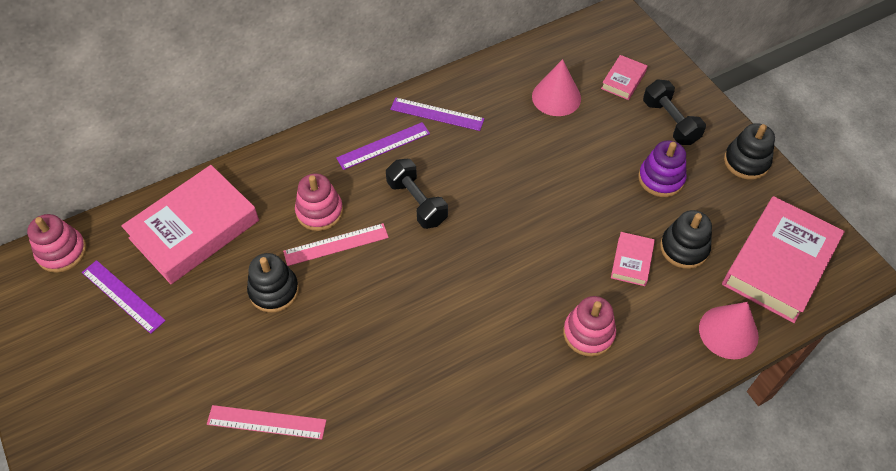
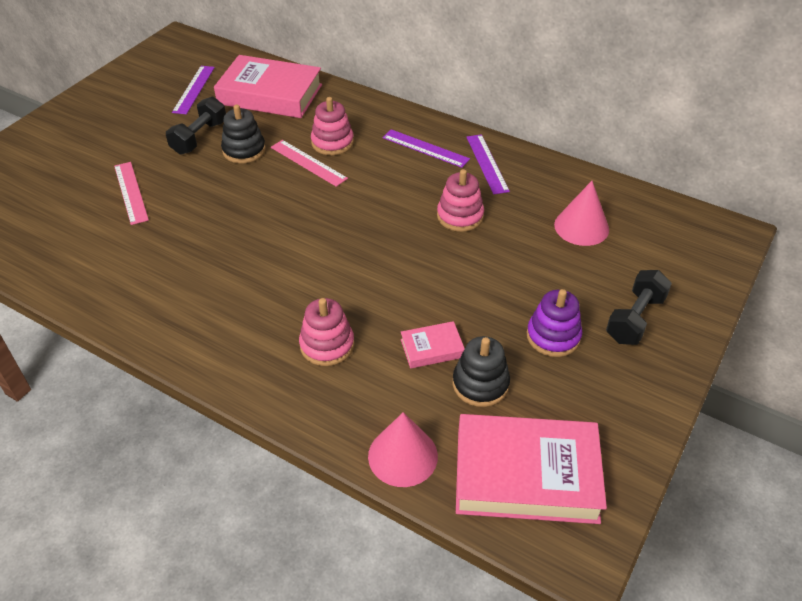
camera: 60 degrees right, 10 degrees down
pink stacking toy [27,214,86,273] -> pink stacking toy moved to [437,169,484,232]
black dumbbell [386,159,448,229] -> black dumbbell moved to [166,97,226,155]
pink book [601,55,647,100] -> none
black stacking toy [724,123,775,180] -> none

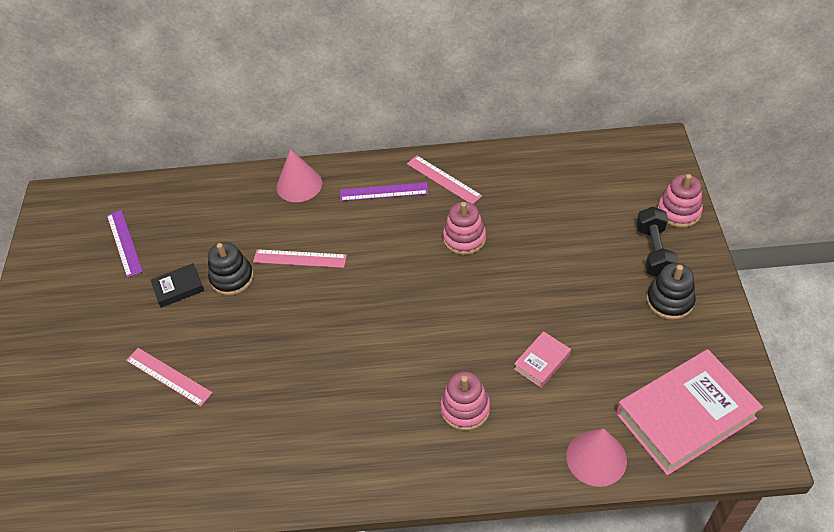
camera: 30 degrees left, 5 degrees up
black dumbbell [166,97,226,155] -> black book [151,263,204,308]
pink book [214,55,322,118] -> none
pink stacking toy [311,97,354,155] -> pink stacking toy moved to [658,174,703,228]
black stacking toy [453,336,510,407] -> black stacking toy moved to [646,263,696,320]
purple ruler [466,134,510,194] -> pink ruler [407,155,482,204]
purple stacking toy [527,289,582,357] -> none
pink cone [554,181,609,246] -> pink cone moved to [276,149,322,202]

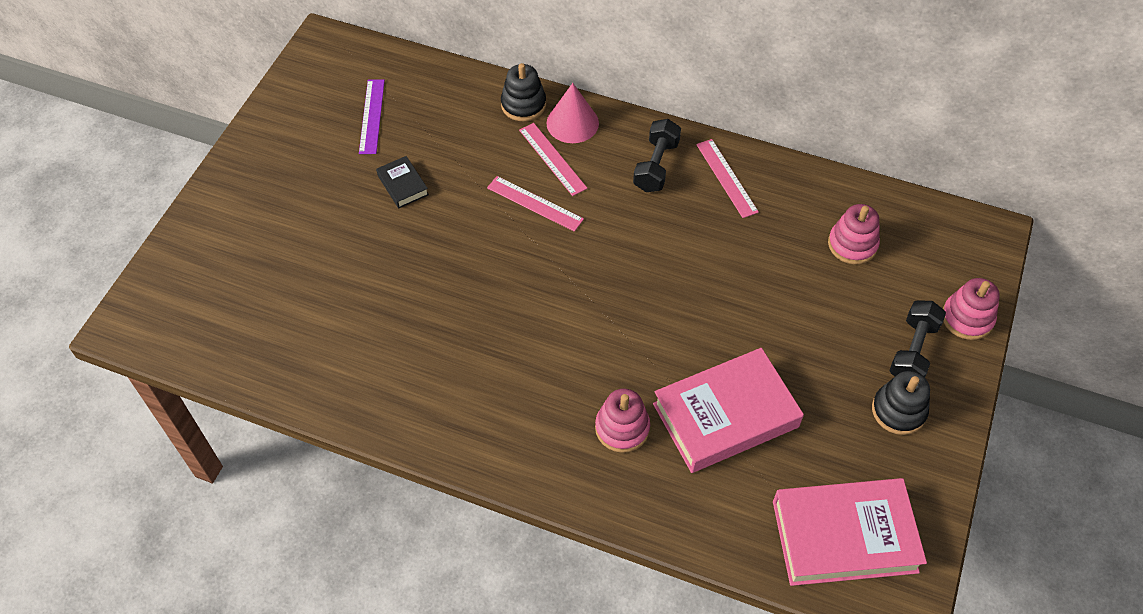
camera: 20 degrees right, 5 degrees up
pink ruler [126,348,212,407] -> pink ruler moved to [519,123,587,196]
black book [151,263,204,308] -> black book turned 60 degrees clockwise [376,156,429,208]
black stacking toy [208,242,254,296] -> black stacking toy moved to [501,63,546,121]
purple ruler [340,182,428,201] -> black dumbbell [633,119,681,192]
pink stacking toy [443,202,486,255] -> pink stacking toy moved to [828,204,880,264]
pink book [514,331,571,388] -> pink book [653,348,804,473], size x2.19
pink cone [567,428,627,487] -> none

